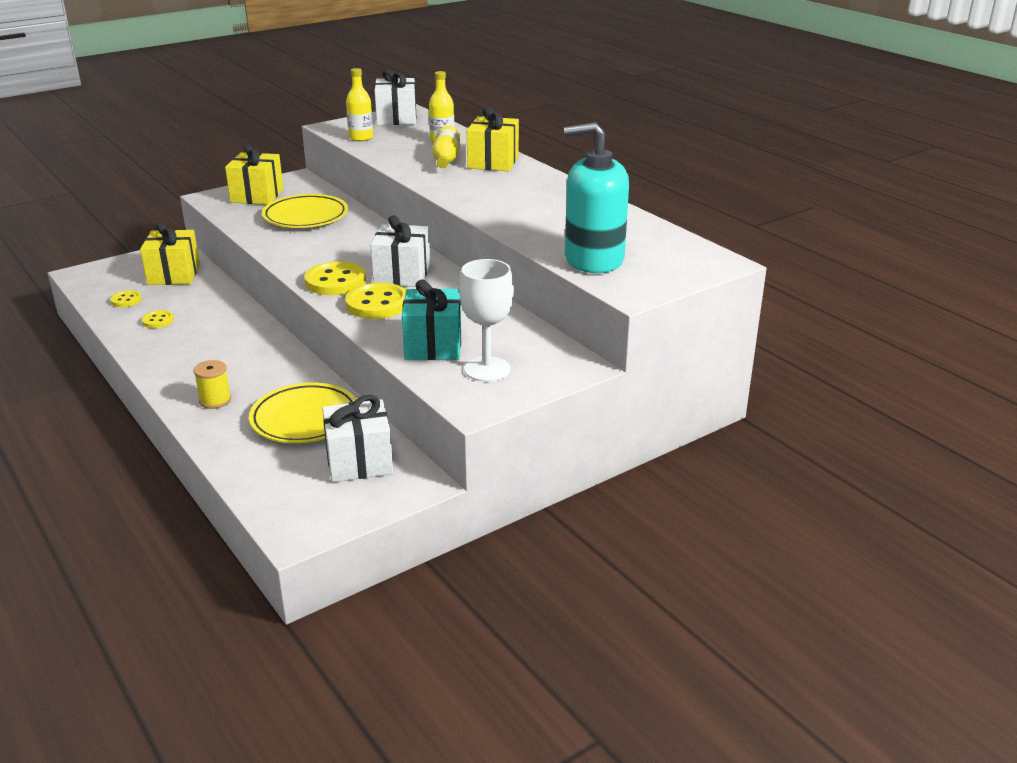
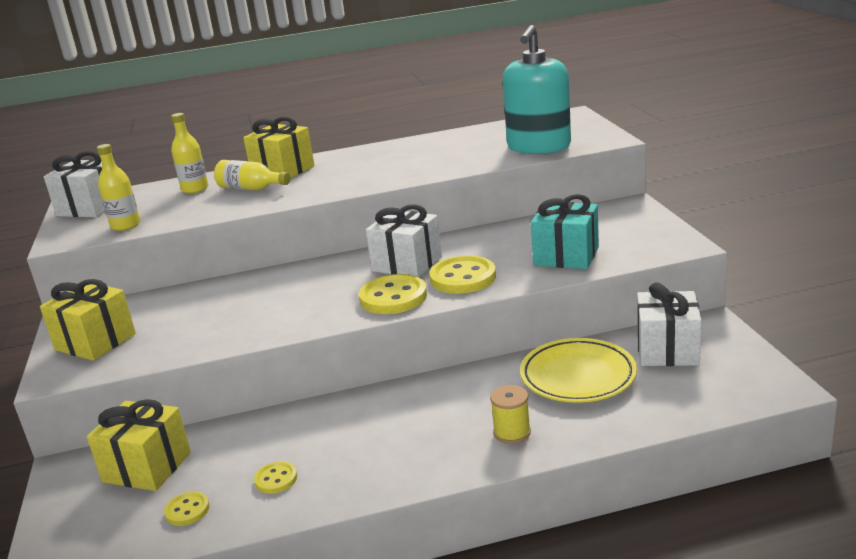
camera: 65 degrees left, 5 degrees down
yellow plate [262,194,348,228] -> none
white goblet [459,259,514,382] -> none

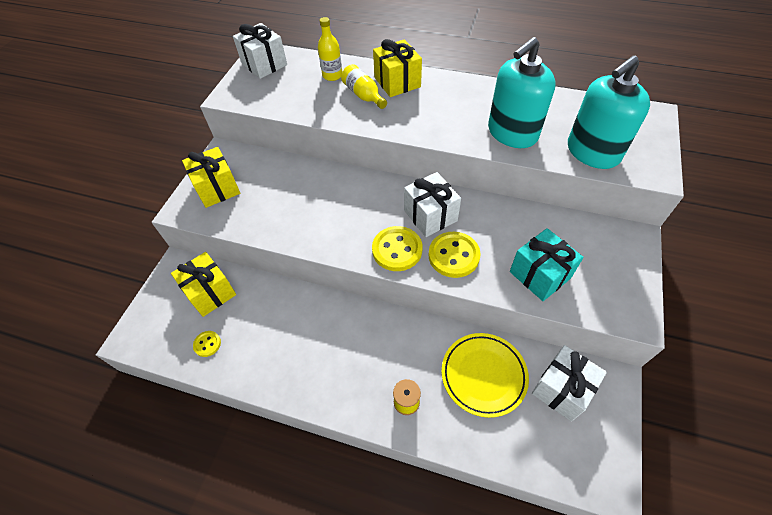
camera: 30 degrees right, 30 degrees up
yellow bottle [97,144,140,231] -> none
yellow button [254,461,297,494] -> none
none -> turquoise soap dispenser [488,37,556,148]

